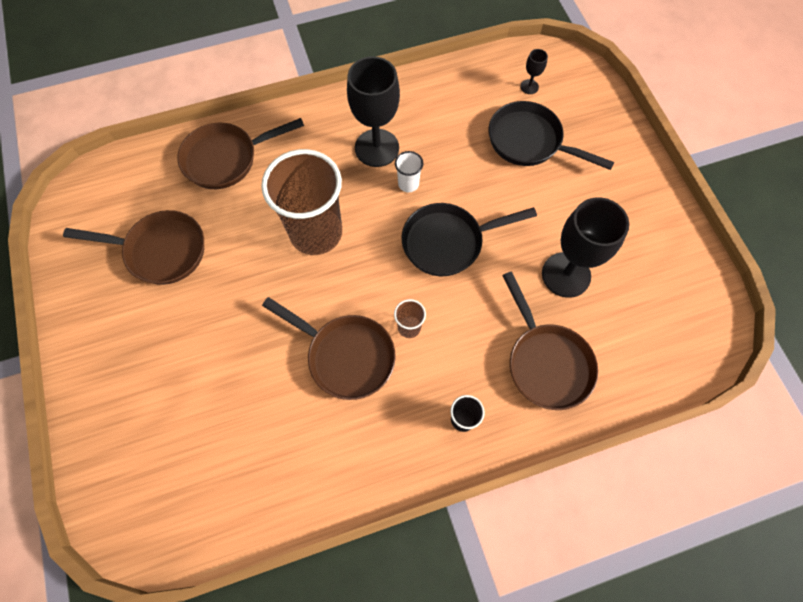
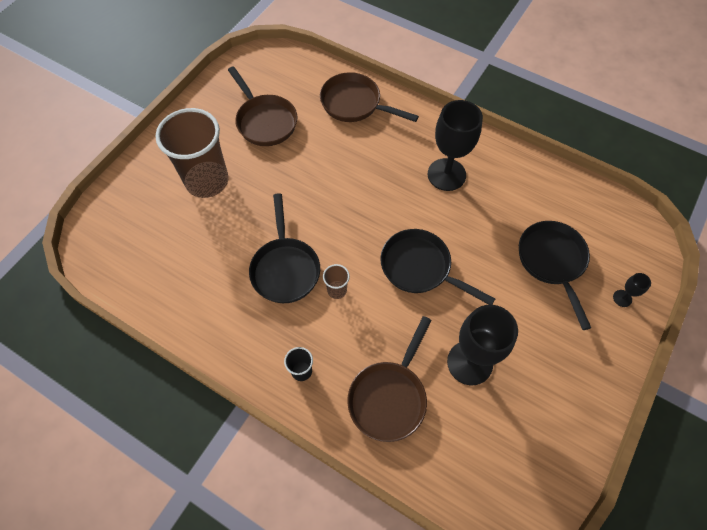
camera: 50 degrees right, 5 degrees down
brown cup [261,149,342,255] -> brown cup moved to [156,108,229,198]
brown pan [262,297,396,400] -> black pan [249,193,320,303]
white cup [395,151,423,192] -> none
black goblet [520,49,548,94] -> black goblet moved to [613,273,651,307]

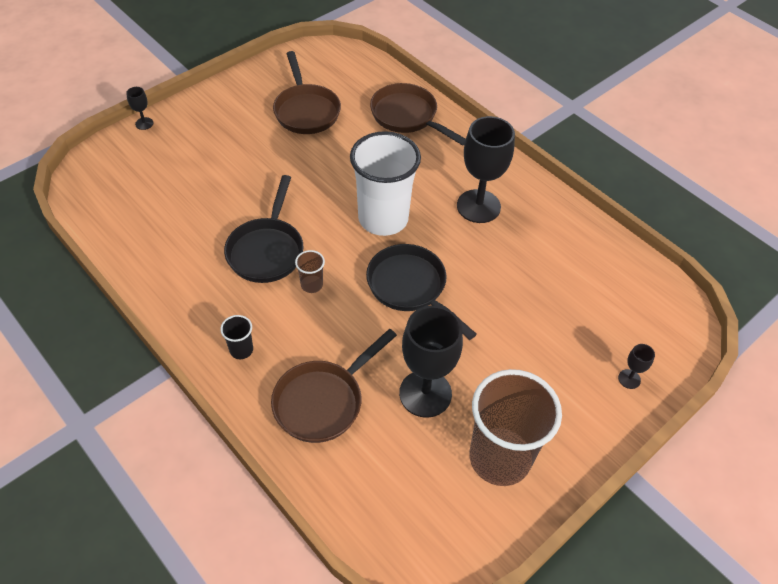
camera: 15 degrees right, 10 degrees down
brown cup [156,108,229,198] -> brown cup moved to [469,369,562,486]
black pan [519,221,591,330] -> none
none -> black goblet [126,87,153,130]
none -> white cup [350,131,421,236]

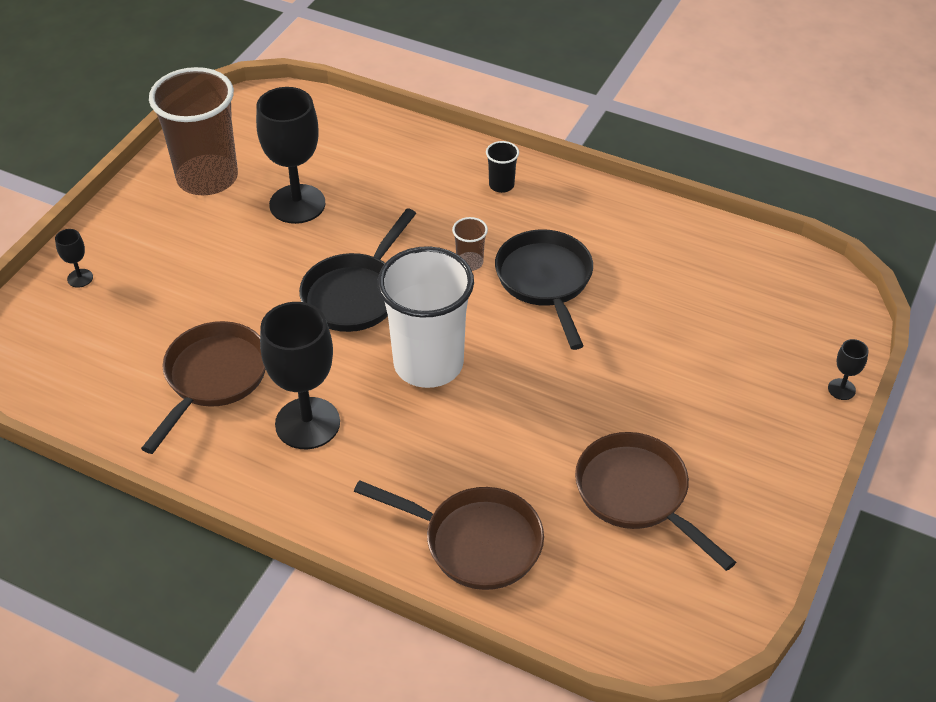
camera: 160 degrees right, 5 degrees down
brown pan [271,329,397,443] -> brown pan moved to [141,321,266,454]
black pan [366,244,477,340] -> black pan turned 90 degrees clockwise [299,208,416,332]

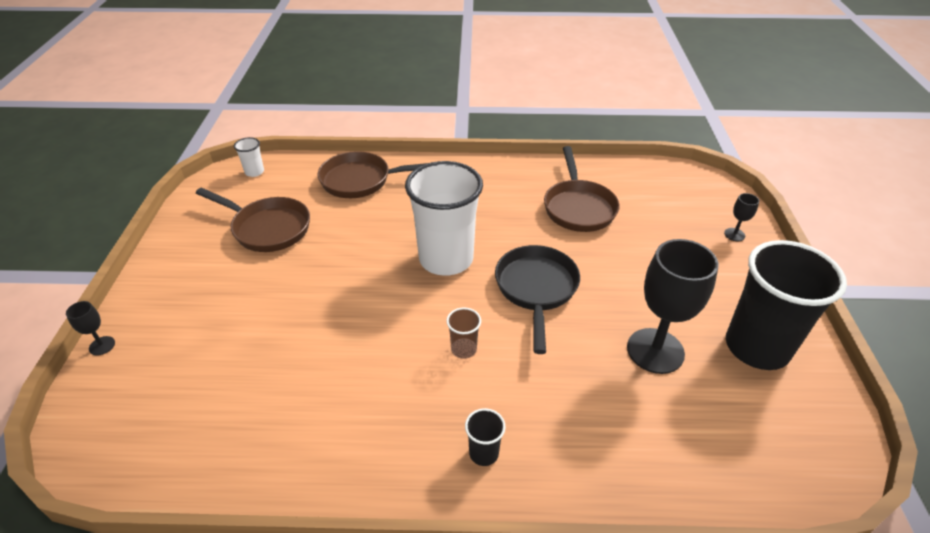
camera: 155 degrees right, 5 degrees down
brown cup [149,67,238,195] -> black cup [726,240,847,370]
black goblet [260,302,340,449] -> none
black pan [495,229,593,350] -> none
none -> white cup [234,137,264,177]

